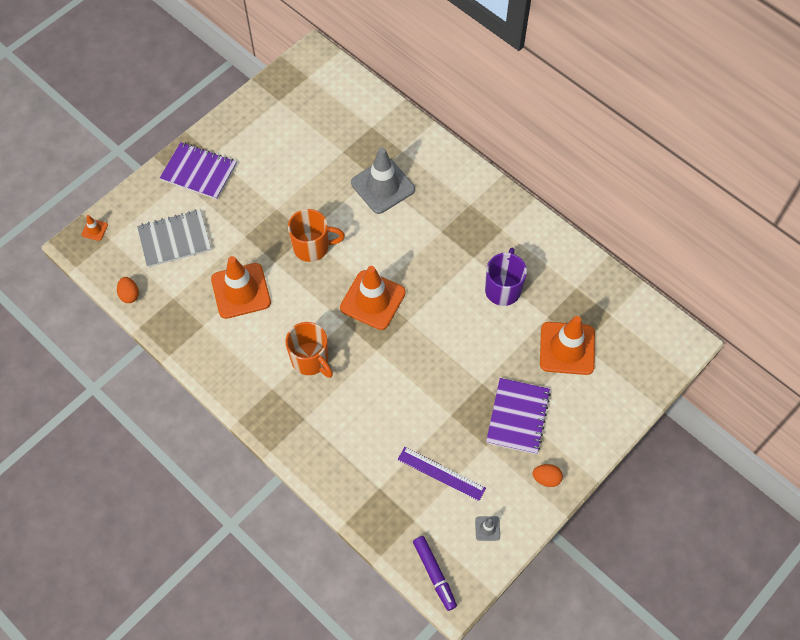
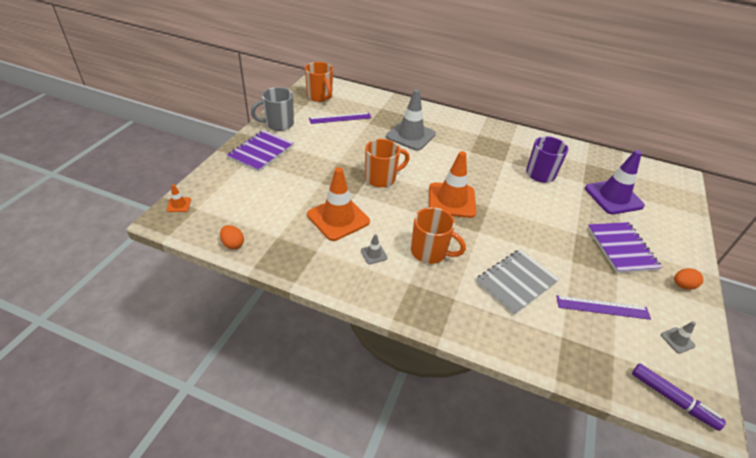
camera: 25 degrees left, 20 degrees down
grey notebook [137,210,211,267] -> grey notebook moved to [476,249,559,315]
purple notebook [160,142,237,200] -> purple notebook turned 60 degrees counterclockwise [227,130,293,172]
orange traffic cone [540,316,595,375] -> purple traffic cone [585,150,645,214]
none -> grey mug [251,87,294,131]
none -> orange mug [305,62,333,102]
none -> purple ruler [309,112,372,124]
none -> grey traffic cone [361,234,387,264]

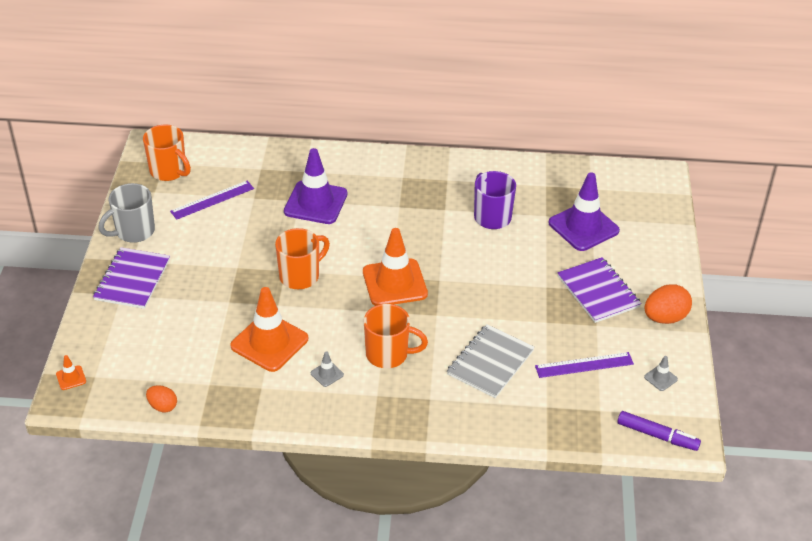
camera: 15 degrees left, 0 degrees up
grey traffic cone [386,89,436,151] -> purple traffic cone [284,148,348,224]
orange egg [674,268,703,290] -> orange egg [644,284,692,324], size x1.65

